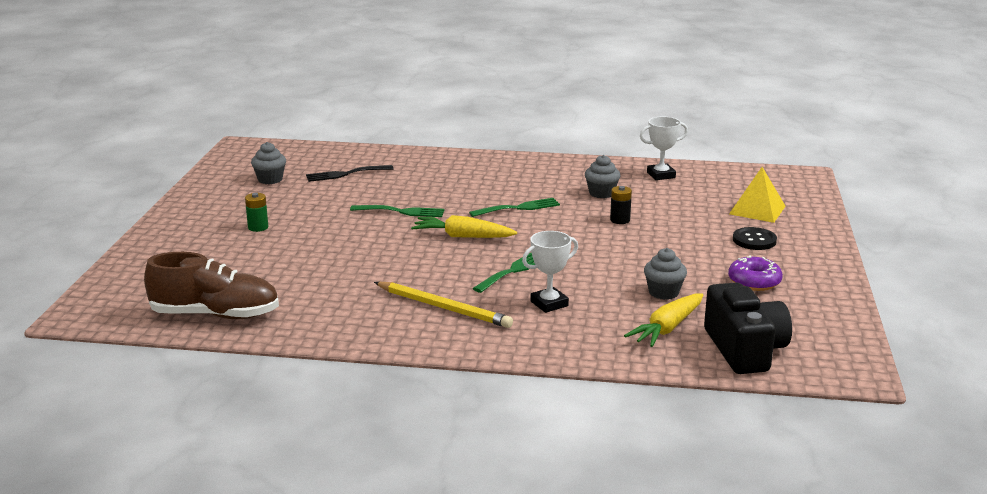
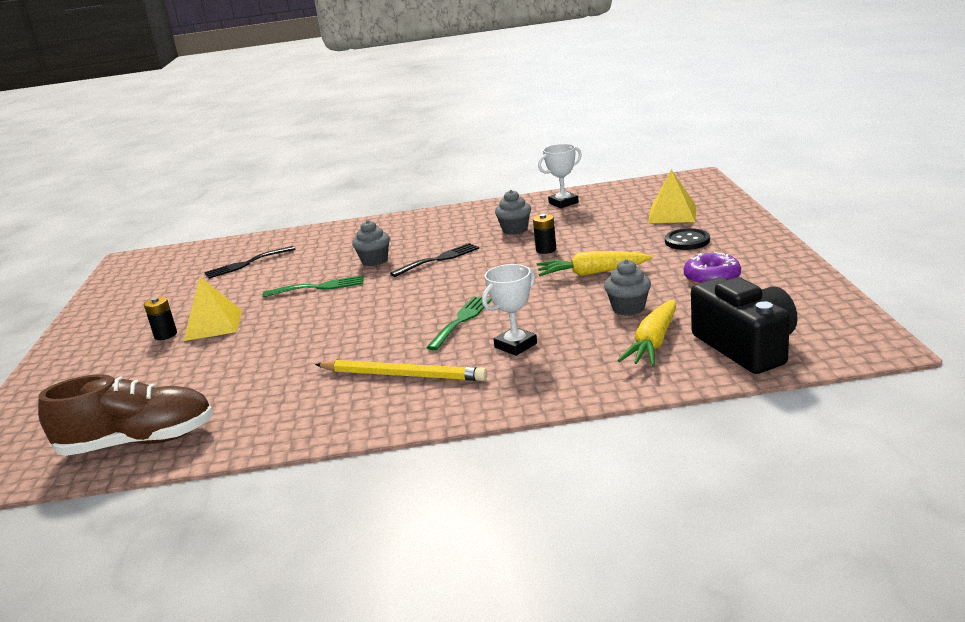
camera: 10 degrees left, 0 degrees up
green battery [245,193,268,232] -> black battery [144,297,177,340]
grey cupcake [251,142,286,184] -> grey cupcake moved to [352,220,390,266]
yellow carrot [411,215,517,238] -> yellow carrot moved to [537,251,652,276]
green fork [469,198,560,217] -> black fork [390,243,479,277]
none -> yellow pyramid [183,277,242,341]

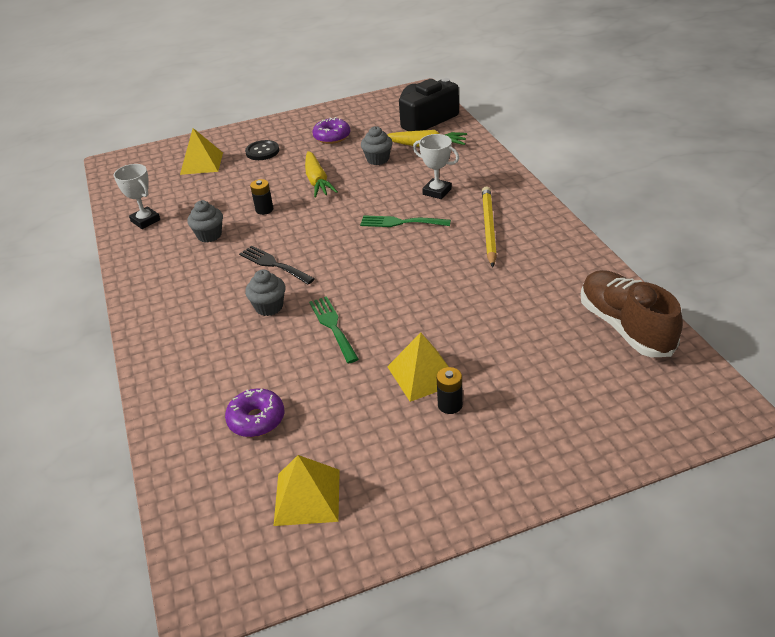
camera: 105 degrees left, 15 degrees up
black fork [204,246,296,279] -> purple donut [225,388,284,437]
none -> yellow pyramid [274,455,340,526]

